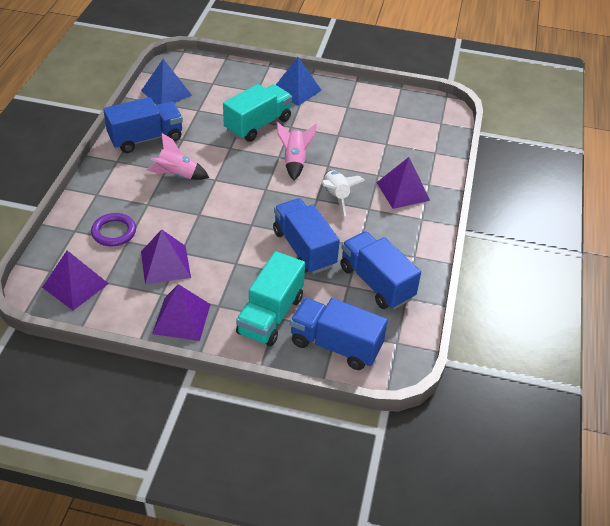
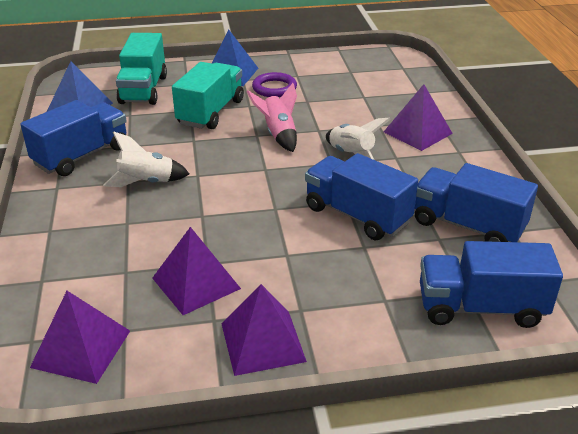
camera: 20 degrees left, 10 degrees down
purple ring [91,213,136,246] -> purple ring moved to [252,72,297,97]
pink rocket [147,133,209,180] -> white rocket [103,131,189,187]
turquoise truck [236,251,305,347] -> turquoise truck moved to [116,33,167,105]

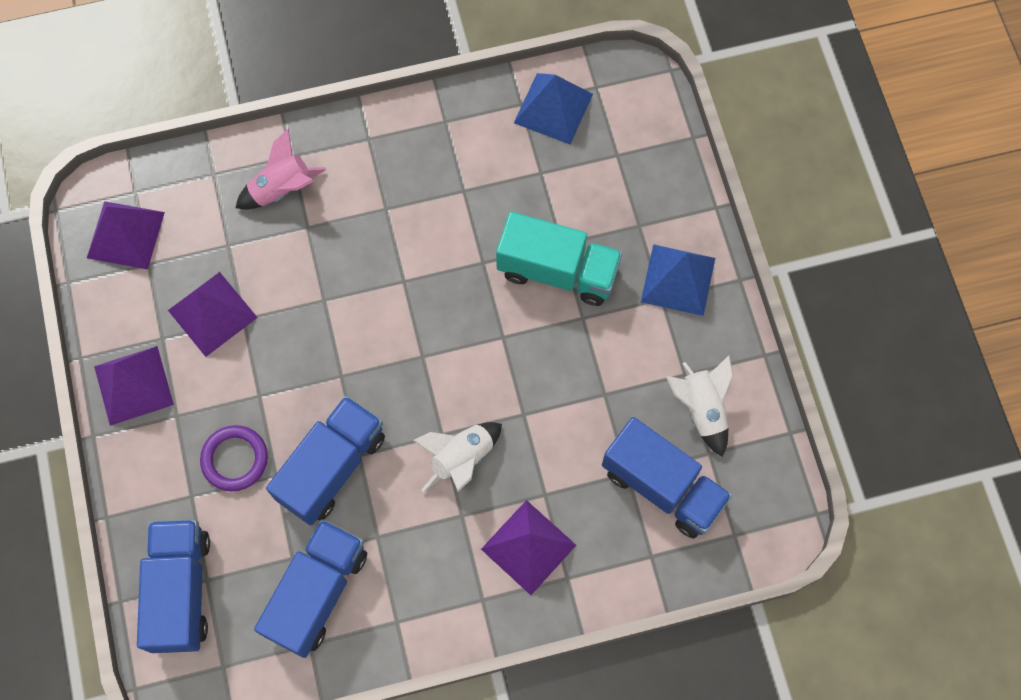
camera: 85 degrees right, 35 degrees up
blue truck [20,100,127,176] -> blue truck moved to [602,417,732,538]
white rocket [103,131,189,187] -> white rocket moved to [666,355,733,457]
turquoise truck [116,33,167,105] -> none
pink rocket [247,83,297,152] -> pink rocket moved to [236,128,326,210]
purple ring [252,72,297,97] -> purple ring moved to [200,425,268,492]

